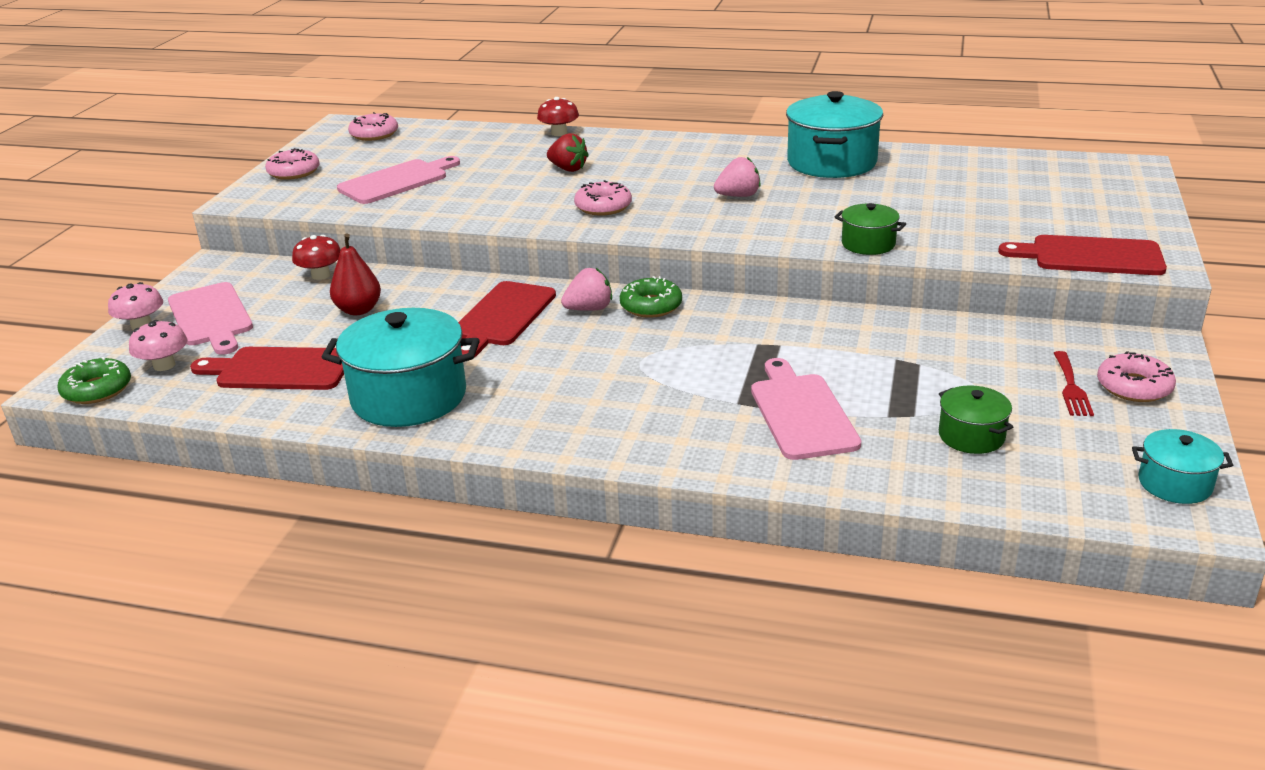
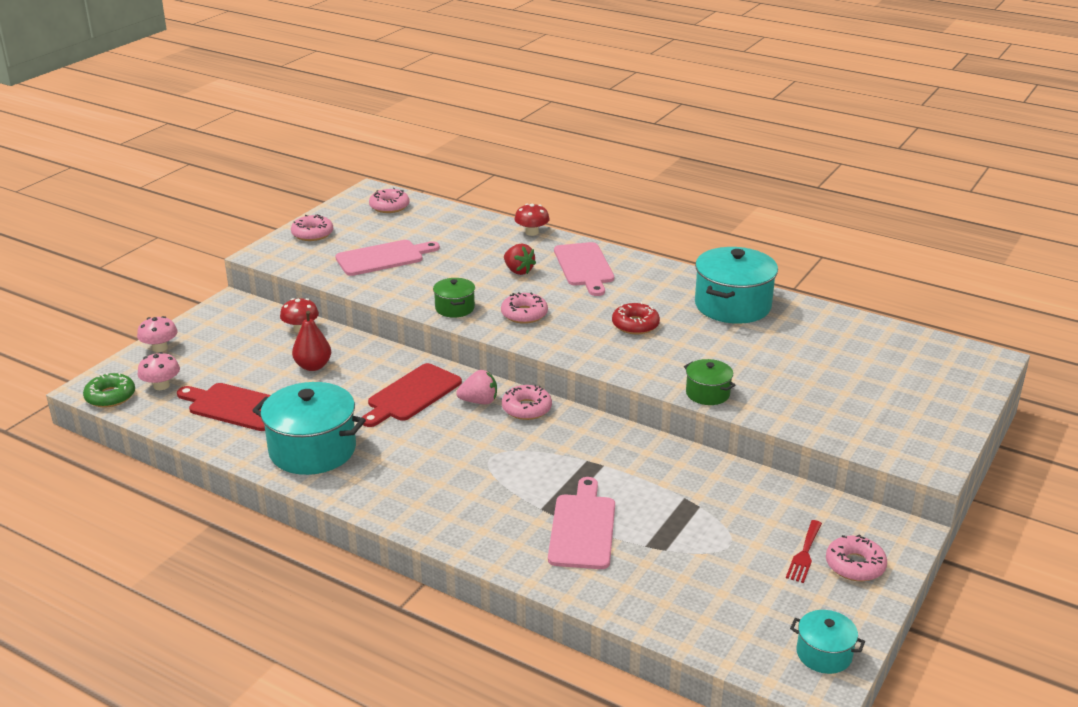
camera: 15 degrees right, 0 degrees up
pink cutting board [168,282,253,355] -> pink cutting board moved to [554,242,614,296]
green donut [620,276,682,318] -> pink donut [502,385,552,420]
pink strawberry [714,157,761,197] -> red donut [612,302,660,334]
green pot [939,385,1013,454] -> green pot moved to [433,278,475,318]
red cutting board [998,235,1167,275] -> none

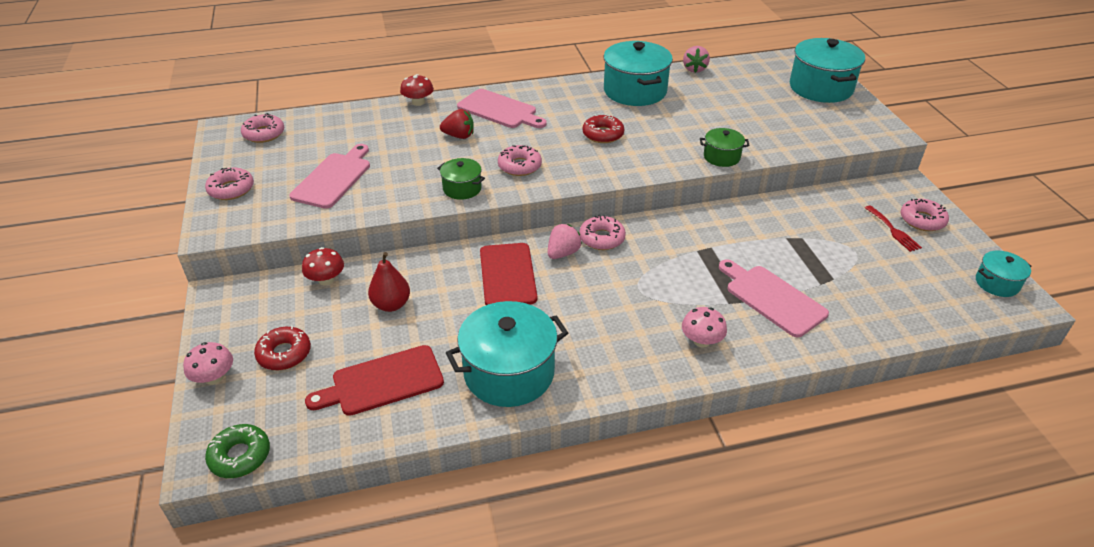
camera: 45 degrees left, 10 degrees up
pink mushroom [137,352,180,390] -> pink mushroom moved to [682,307,727,348]
none -> red donut [254,326,311,370]
none -> pink strawberry [683,46,710,73]
none -> turquoise pot [790,38,865,103]

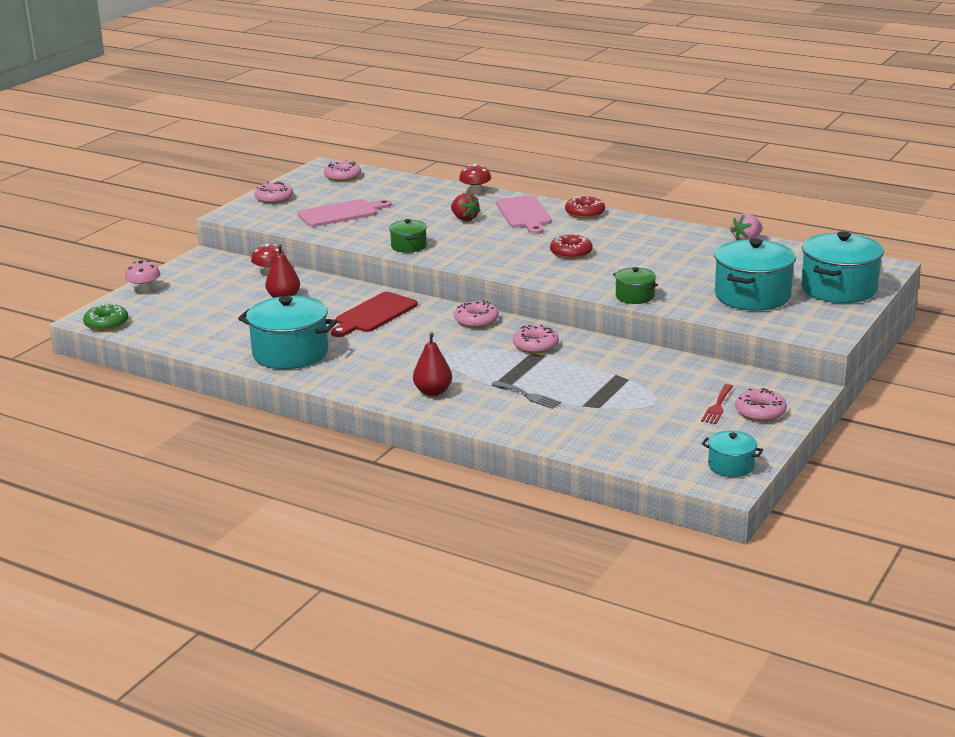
camera: 45 degrees right, 15 degrees down
red donut [254,326,311,370] -> red donut moved to [565,195,605,219]
red cutting board [305,345,444,416] -> none
pink donut [498,145,542,176] -> pink donut moved to [513,325,559,354]
pink strawberry [548,224,582,259] -> none
turquoise pot [604,41,673,106] -> turquoise pot moved to [714,238,796,311]
pink mushroom [682,307,727,348] -> red pear [413,332,452,396]
pink cutting board [719,259,829,337] -> grey fork [491,381,561,409]

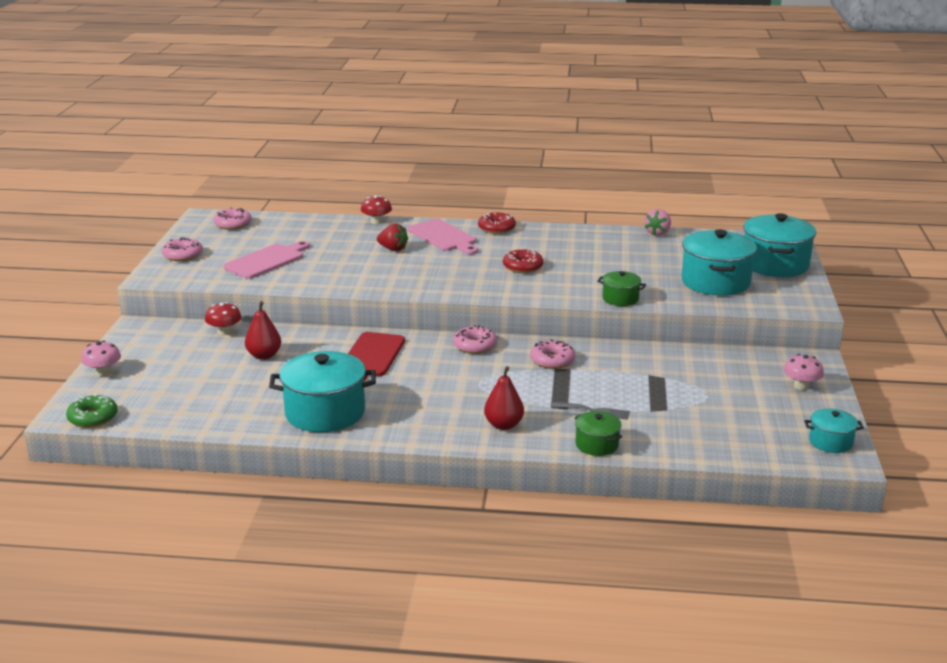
camera: 25 degrees left, 0 degrees up
green pot [389,219,427,253] -> green pot moved to [574,411,622,456]
red fork [701,384,733,424] -> none
pink donut [735,388,787,421] -> pink mushroom [783,354,824,390]

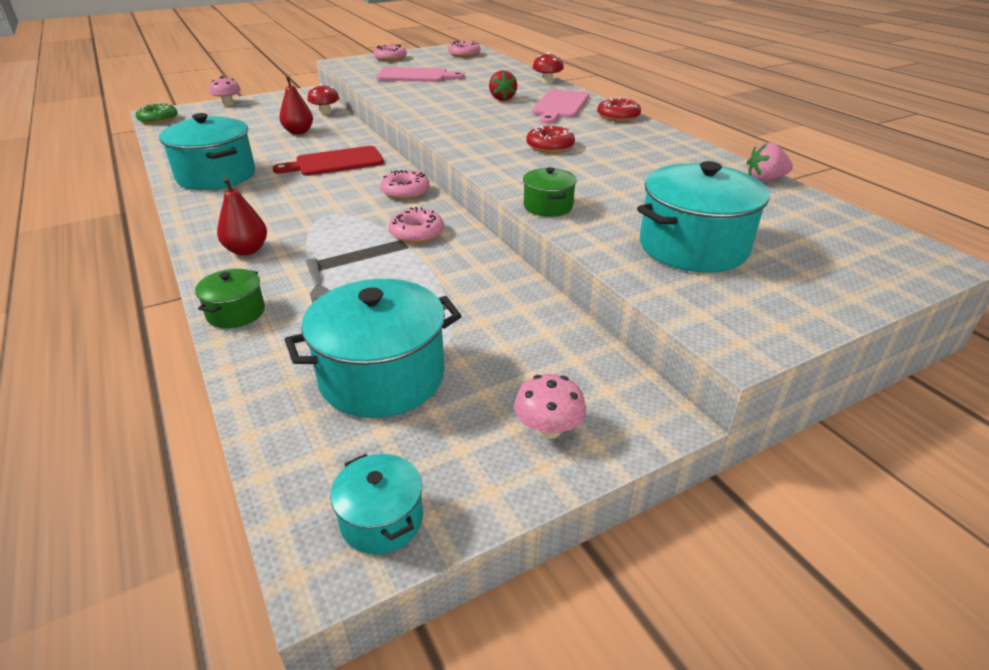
camera: 55 degrees right, 10 degrees up
turquoise pot [743,213,816,277] -> turquoise pot moved to [285,279,461,418]

